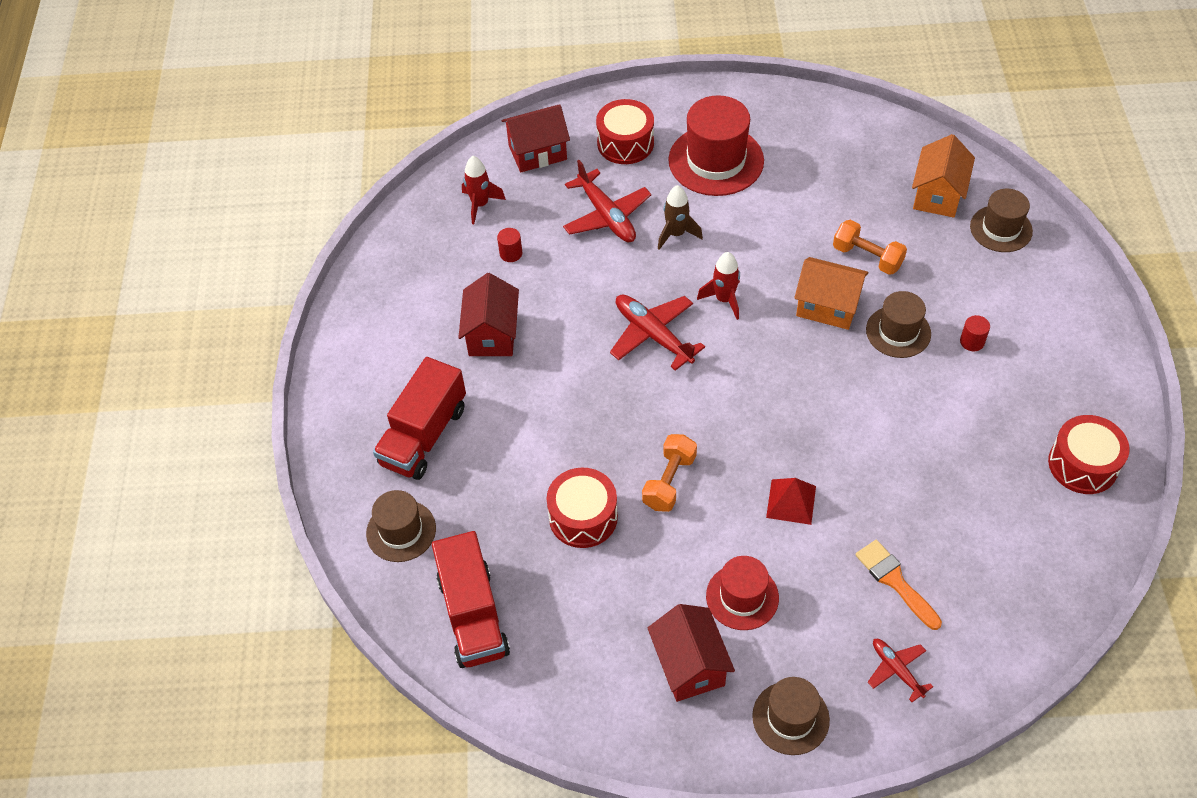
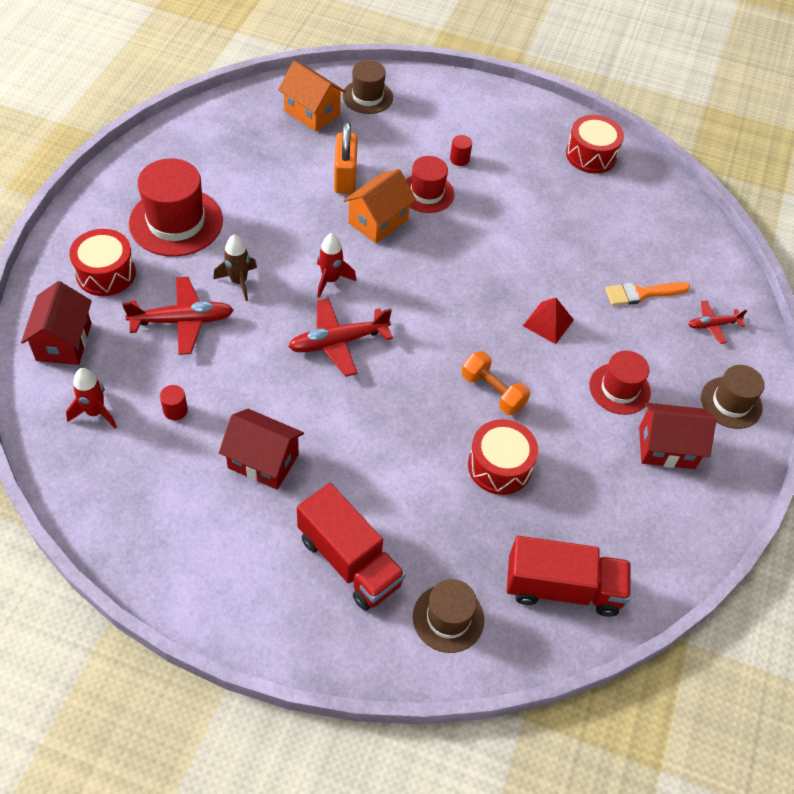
camera: 75 degrees left, 0 degrees up
orange dumbbell [833,220,907,275] -> orange padlock [334,122,358,194]
brown hat [866,291,931,358] -> red hat [406,156,454,213]

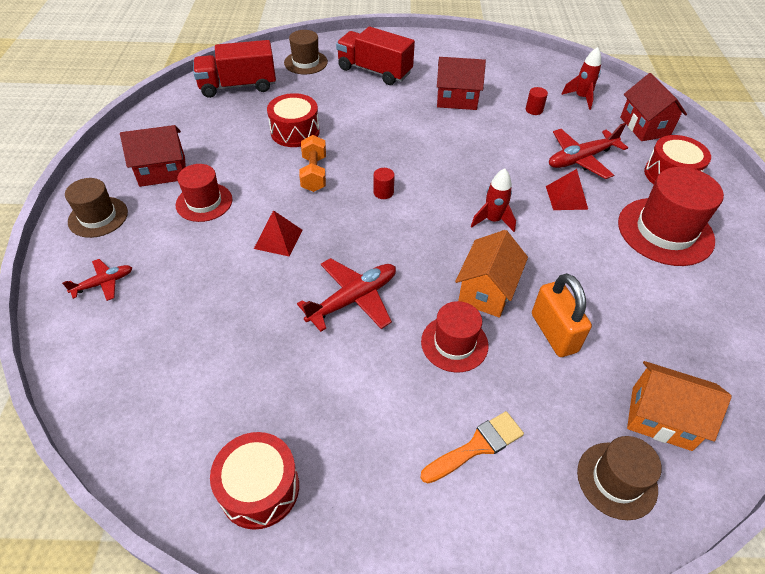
camera: 165 degrees right, 5 degrees down
brown rocket [213,234,257,301] -> red pyramid [546,169,588,210]
red plane [288,298,393,377] -> red plane moved to [297,258,396,332]
red cylinder [450,135,472,166] -> red cylinder moved to [373,168,395,199]
orange dumbbell [461,351,530,415] -> orange dumbbell turned 60 degrees clockwise [299,135,326,192]
orange brush [605,282,690,306] -> orange brush moved to [420,411,524,483]

